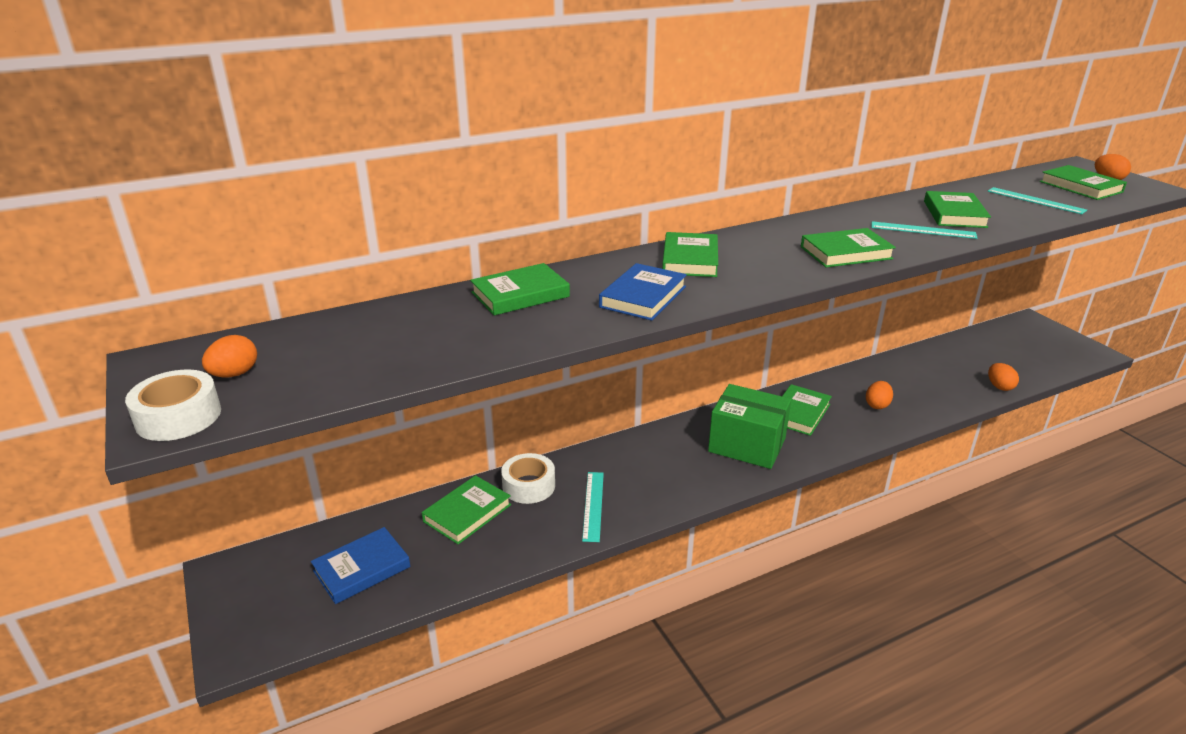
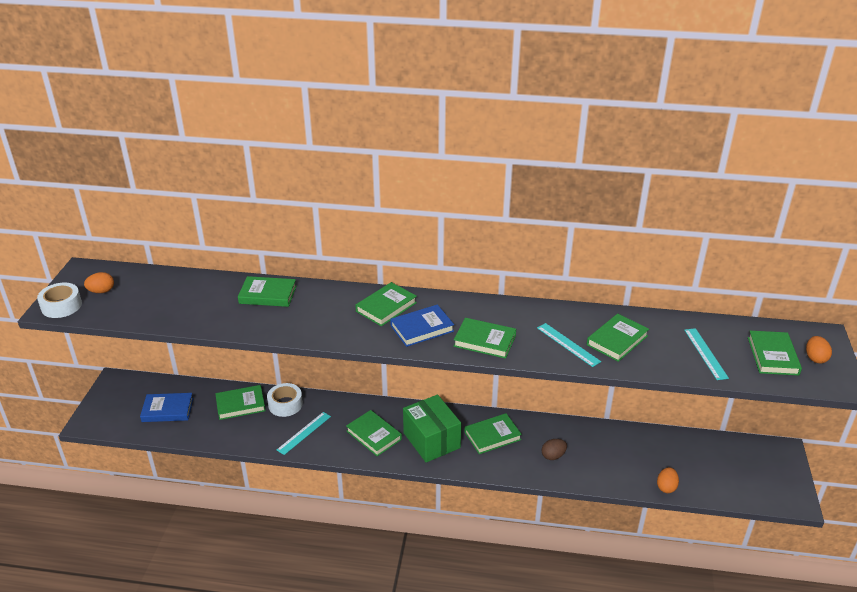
camera: 35 degrees right, 5 degrees up
blue book [599,263,687,321] -> blue book moved to [390,305,454,347]
orange egg [866,381,893,409] -> brown egg [542,439,567,460]
none -> green book [346,410,402,456]

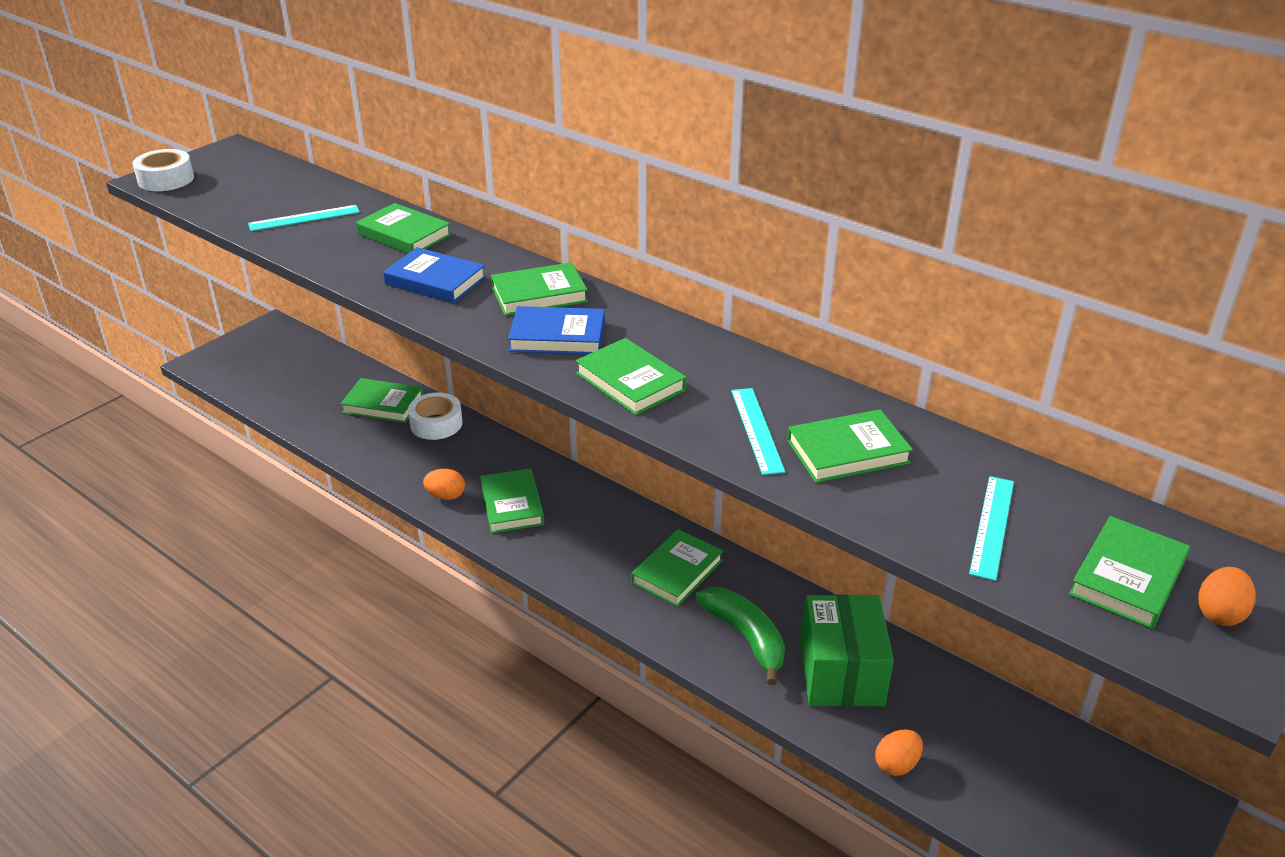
camera: 30 degrees right, 0 degrees up
orange egg [84,272,114,293] -> orange egg moved to [423,469,465,500]
blue book [140,393,193,422] -> blue book moved to [383,247,486,303]
turquoise ruler [277,412,331,455] -> turquoise ruler moved to [248,205,360,231]
green box [403,395,461,463] -> green box moved to [800,595,894,707]
green book [465,413,522,454] -> green book turned 60 degrees counterclockwise [631,529,723,607]
brown egg [542,439,567,460] -> green banana [696,587,785,685]

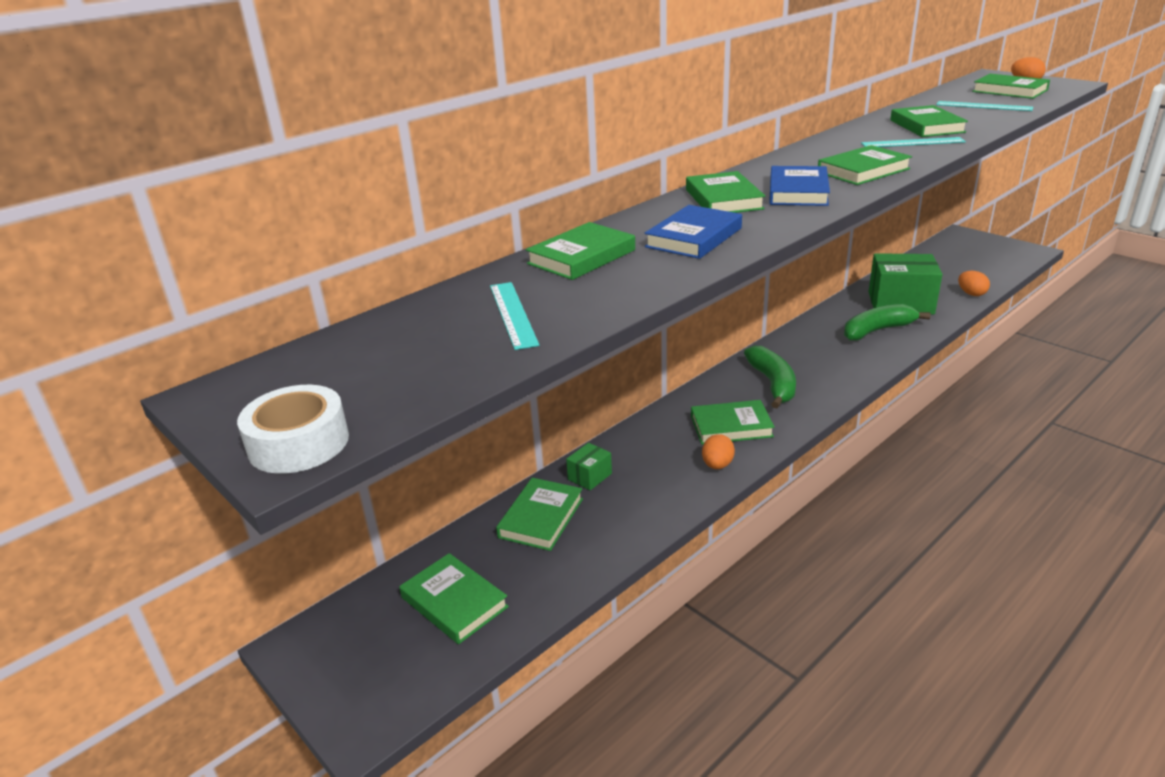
camera: 80 degrees left, 5 degrees down
white tape [408,392,462,440] -> green box [566,443,612,490]
green book [631,529,723,607] -> green book moved to [399,553,509,644]
none -> green banana [744,346,796,409]

